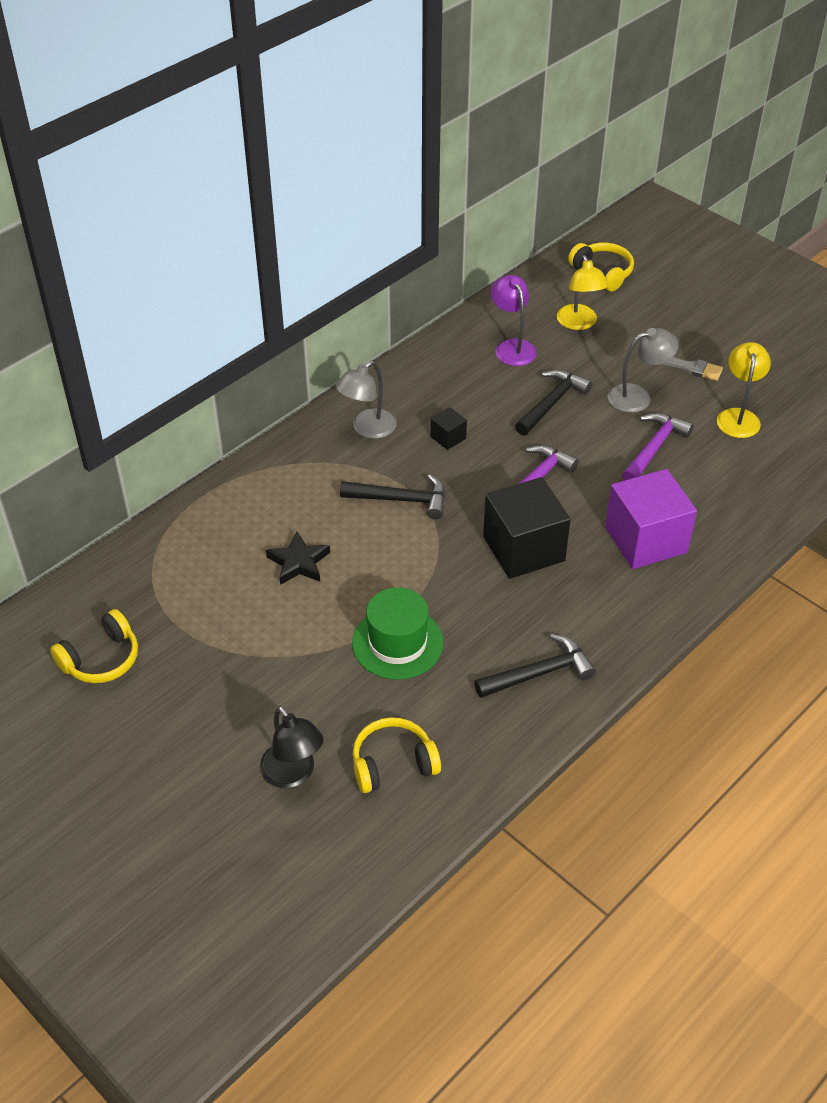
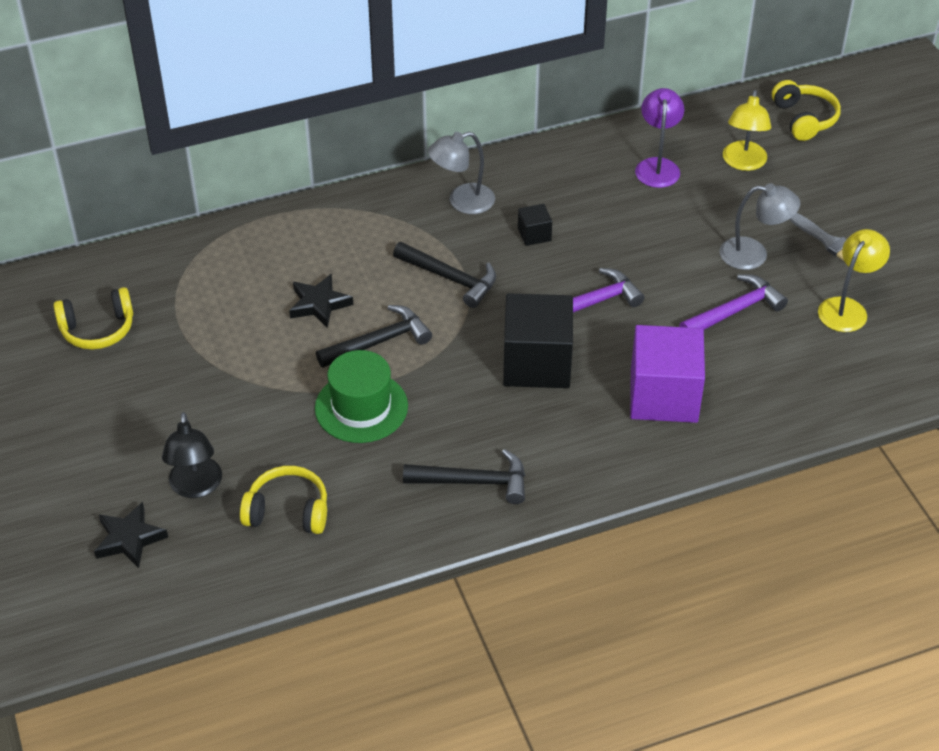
camera: 25 degrees right, 0 degrees up
black hammer [515,369,592,436] -> black hammer moved to [316,305,432,368]
none -> black star [94,502,168,568]

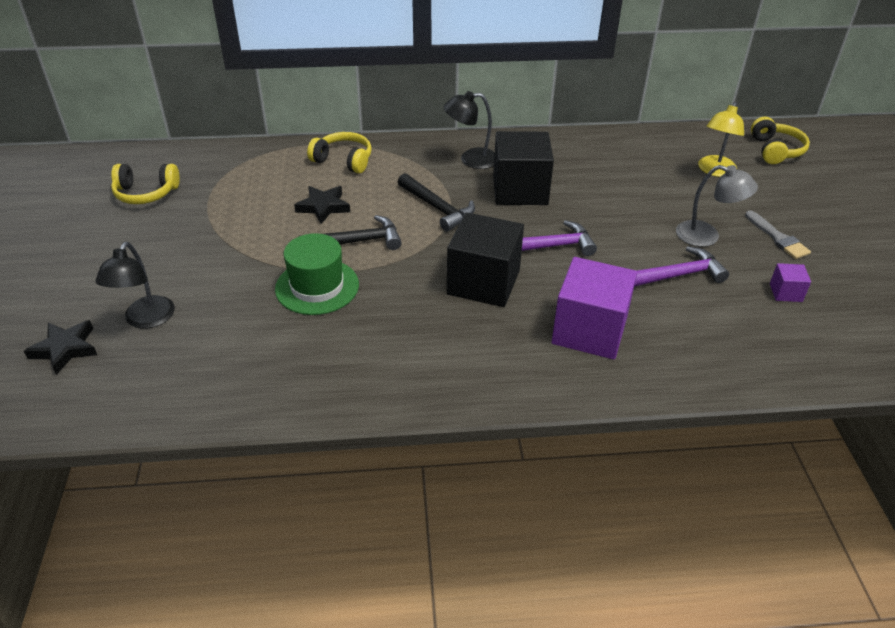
camera: 15 degrees right, 5 degrees down
yellow headphones [240,466,327,534] -> yellow headphones moved to [307,132,372,173]
black hammer [403,449,525,504] -> none
grey lamp [428,132,495,214] -> black lamp [444,91,495,169]
black cube [518,204,552,246] -> black cube [493,131,554,205], size x2.25
purple lamp [635,88,684,188] -> none
yellow lamp [818,229,890,332] -> purple cube [770,263,811,302]

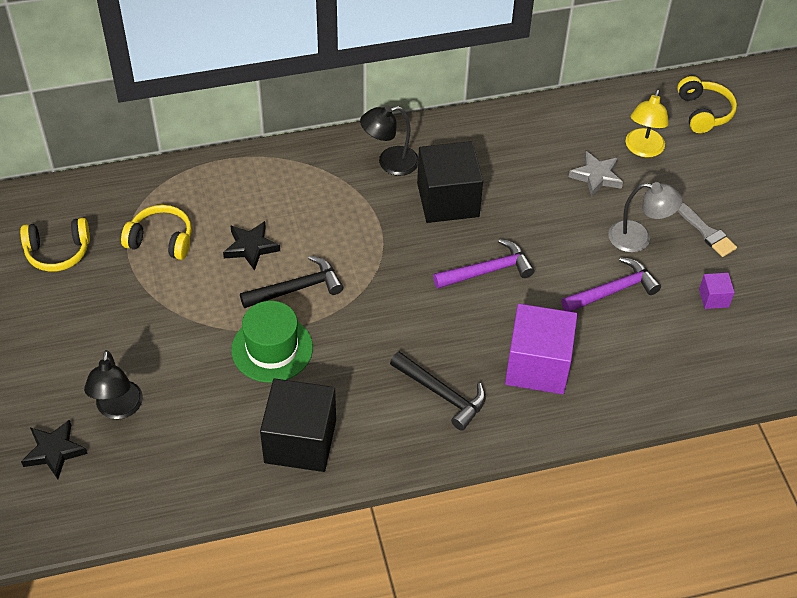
camera: 10 degrees left, 10 degrees up
yellow headphones [307,132,372,173] -> yellow headphones moved to [121,205,192,260]
black hammer [398,173,475,232] -> black hammer moved to [390,352,486,431]
black cube [447,212,524,307] -> black cube moved to [260,379,336,472]
none -> grey star [569,151,623,197]

